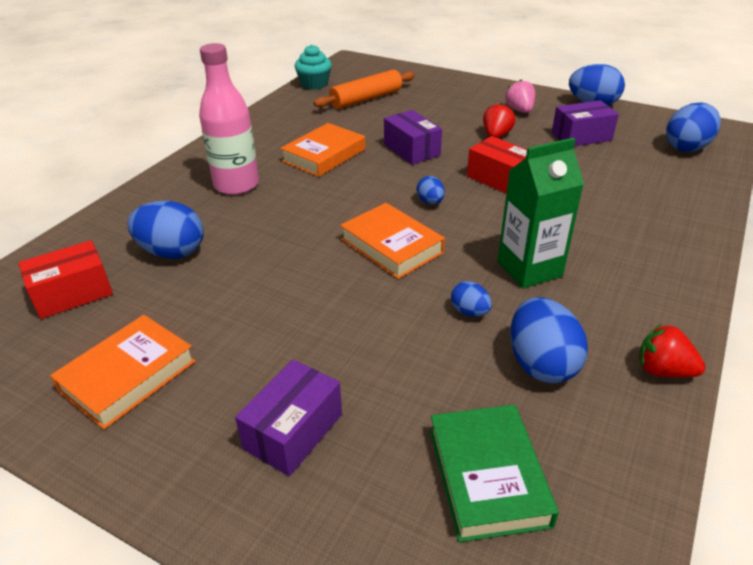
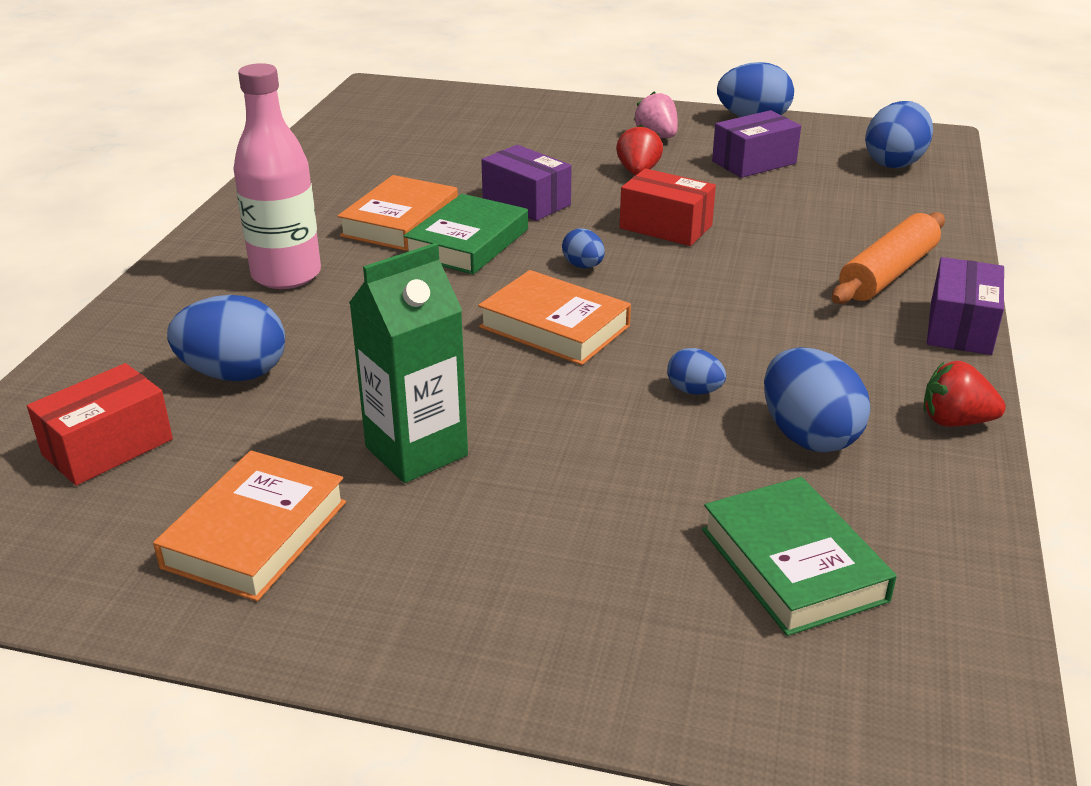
camera: 15 degrees left, 5 degrees down
purple box [235,359,342,476] -> purple box moved to [927,257,1004,355]
turquoise cupcake [295,44,332,90] -> none
orange rolling pin [314,69,415,109] -> orange rolling pin moved to [832,212,945,304]
green carton [498,138,584,288] -> green carton moved to [349,243,468,483]
none -> green book [404,194,528,274]

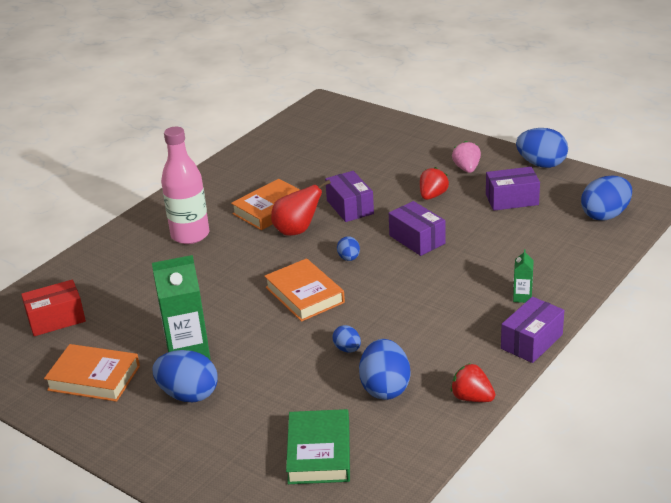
camera: 25 degrees right, 0 degrees up
orange book [153,450,346,601] -> orange book turned 60 degrees clockwise [44,344,140,402]
blue egg [167,295,285,381] -> blue egg moved to [152,350,218,402]
green book [404,194,528,274] -> red pear [271,180,331,236]
red box [620,168,716,246] -> purple box [389,201,446,256]
orange rolling pin [832,212,945,304] -> green carton [513,249,534,303]

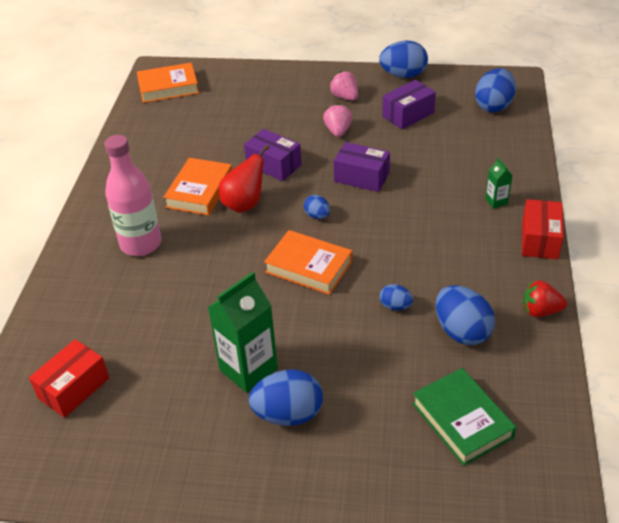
camera: 30 degrees left, 10 degrees up
orange book [44,344,140,402] -> orange book moved to [137,63,199,103]
red strawberry [420,167,449,200] -> pink strawberry [323,104,352,137]
purple box [501,297,564,363] -> red box [522,199,564,259]

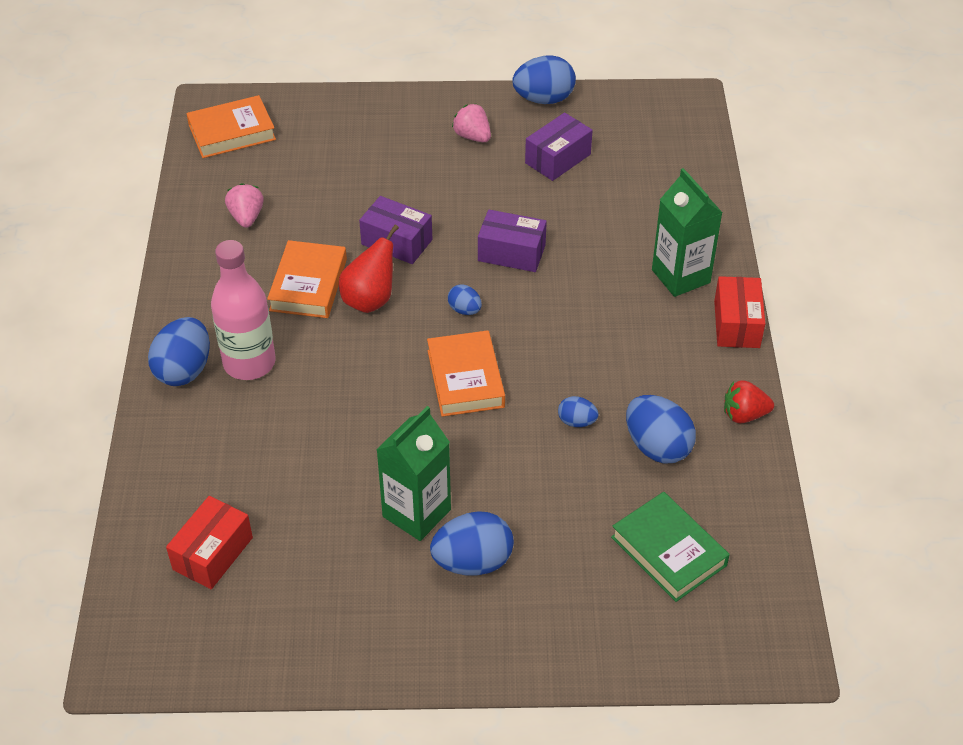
camera: 10 degrees left, 5 degrees up
orange book [264,230,352,295] -> orange book turned 60 degrees clockwise [427,330,505,417]
pink strawberry [323,104,352,137] -> pink strawberry moved to [225,183,264,228]
blue egg [475,68,516,112] -> blue egg moved to [148,317,210,386]
green carton [485,158,513,209] -> green carton [652,168,723,297], size x2.09

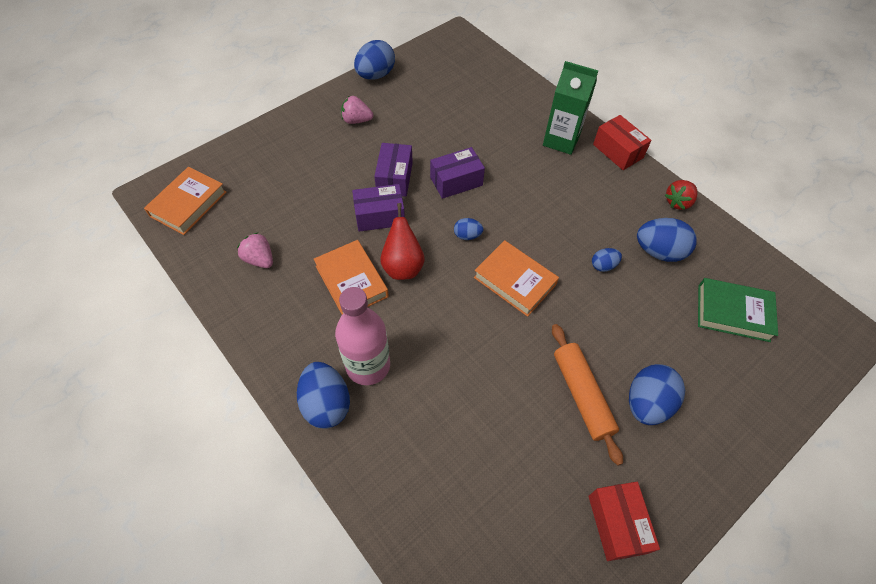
camera: 40 degrees left, 10 degrees up
red box [166,496,253,589] -> red box moved to [588,482,660,561]
green carton [376,406,451,541] -> orange rolling pin [552,324,623,466]
purple box [525,112,593,181] -> purple box moved to [374,143,413,197]

